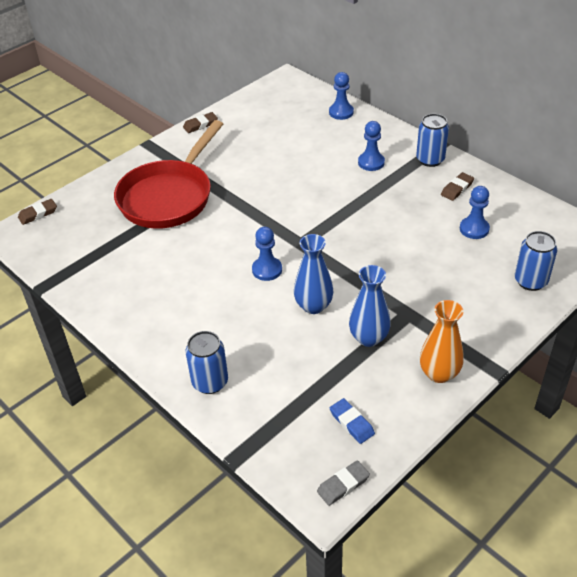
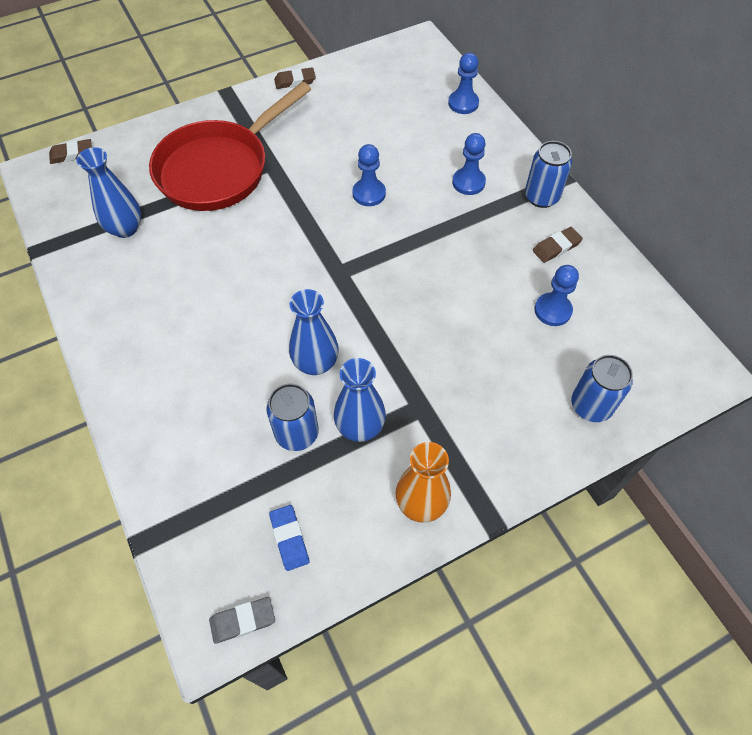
camera: 15 degrees right, 15 degrees up
blue can [186,331,228,394] -> blue can moved to [266,384,319,451]
blue pawn [252,227,282,281] -> blue pawn moved to [353,144,386,206]
none -> blue vase [76,147,141,238]

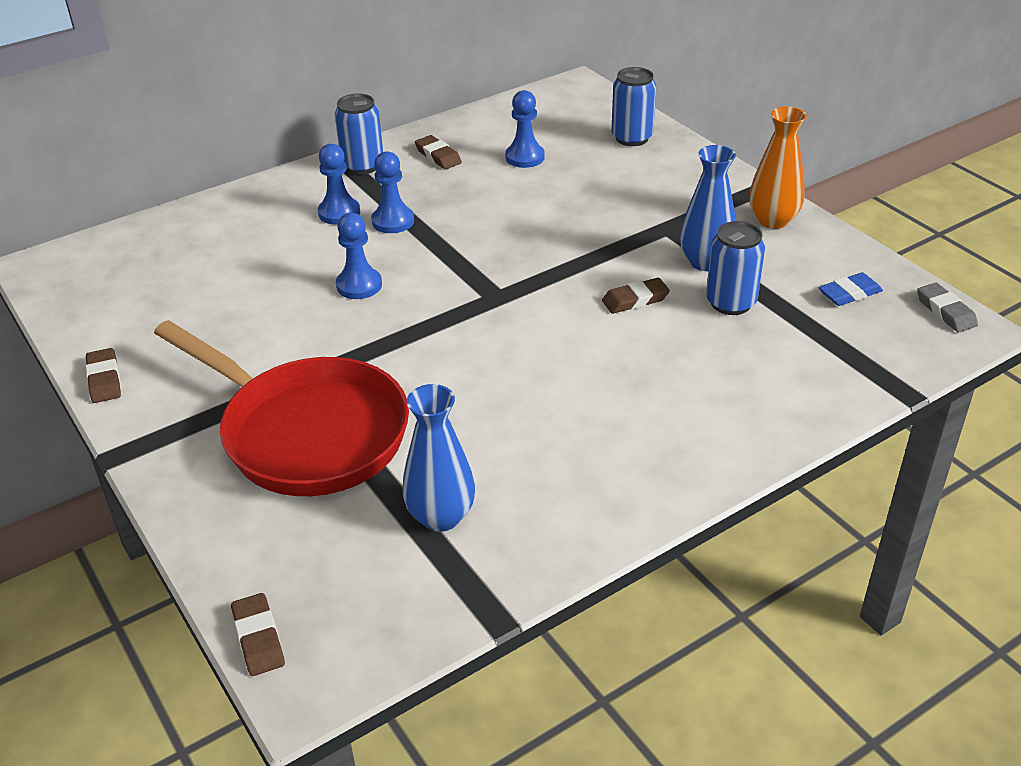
camera: 95 degrees left, 20 degrees down
blue vase [289,289,339,375] -> brown eraser [602,278,670,314]
blue pawn [448,53,479,114] -> blue pawn moved to [371,152,414,233]

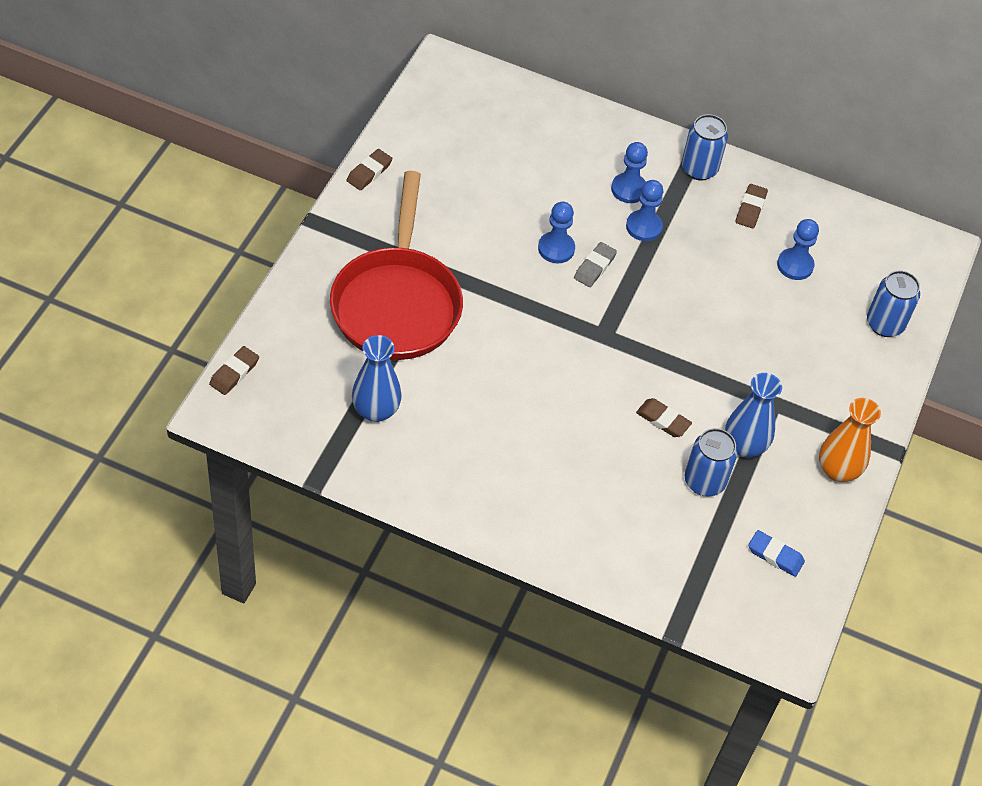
camera: 50 degrees right, 15 degrees up
grey eraser [917,283,978,332] -> grey eraser moved to [574,242,617,287]

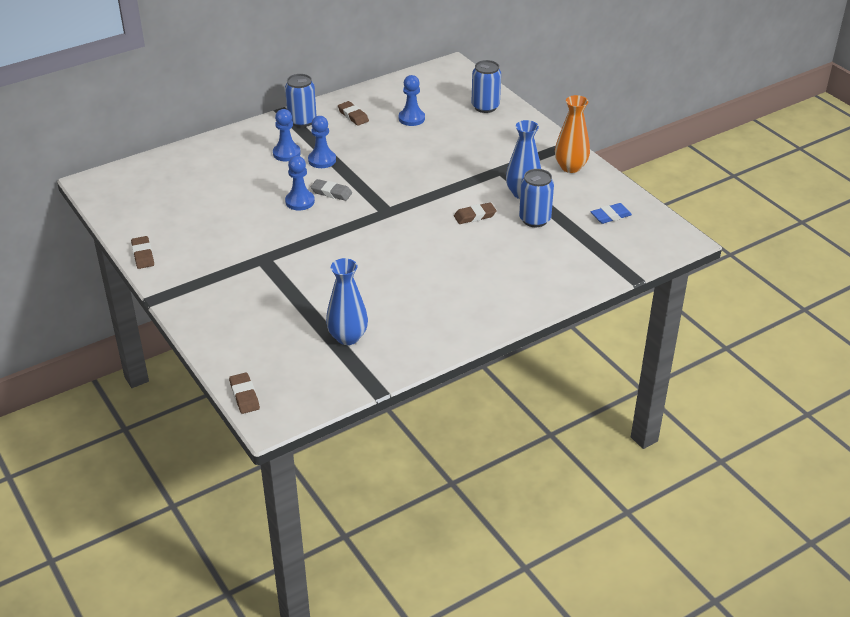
camera: 50 degrees left, 15 degrees down
red pan [330,171,463,360] -> none
grey eraser [574,242,617,287] -> grey eraser turned 45 degrees counterclockwise [311,179,352,201]

